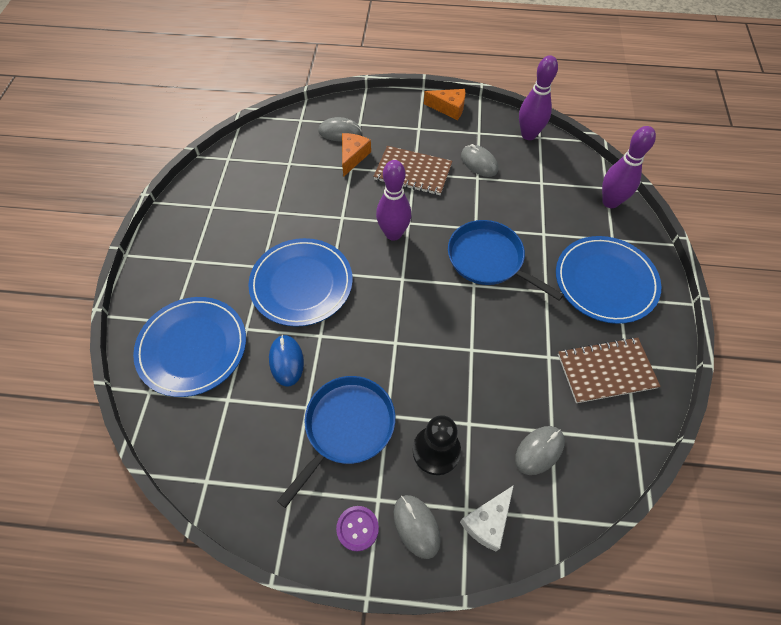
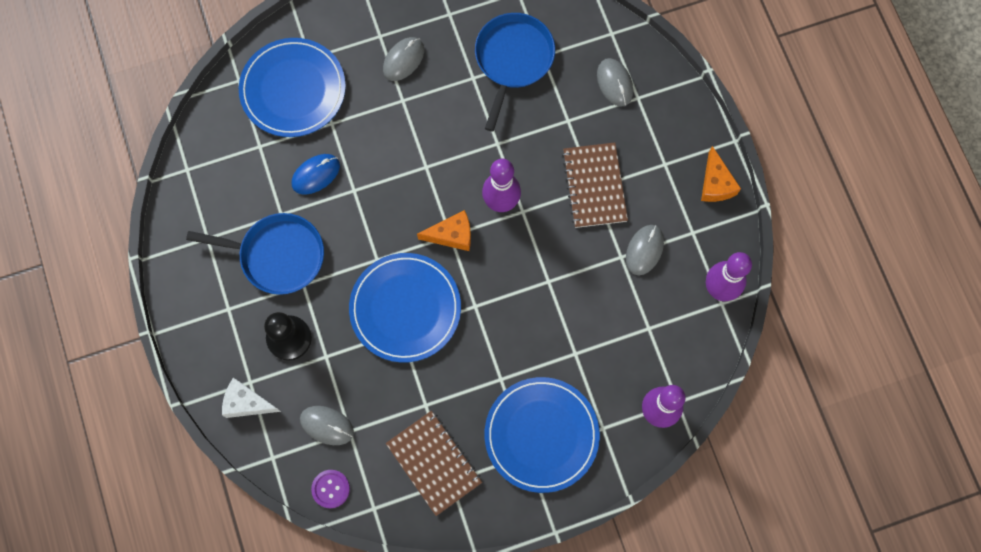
camera: 65 degrees right, 15 degrees up
blue plate [248,238,353,327] -> blue plate moved to [349,253,461,363]
purple button [336,506,379,551] -> purple button moved to [311,470,350,508]
orange cheese [342,133,371,177] -> orange cheese moved to [417,210,471,251]
grey mouse [394,495,441,559] -> grey mouse moved to [383,37,424,81]
blue pan [448,220,564,300] -> blue pan moved to [475,13,555,132]

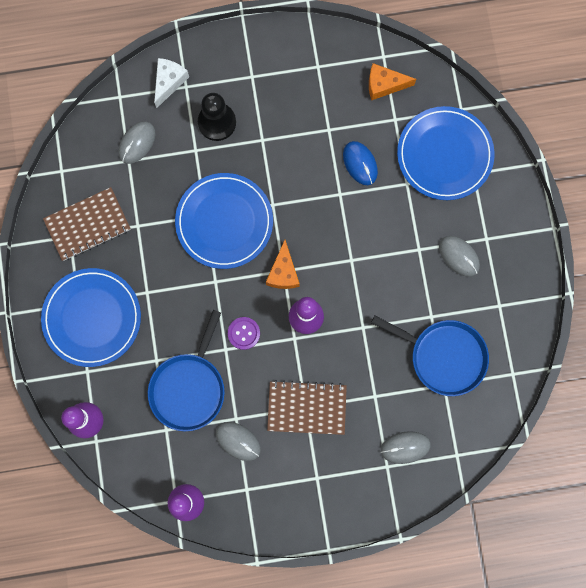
camera: 100 degrees right, 5 degrees up
blue pan [186,213,324,295] -> blue pan moved to [148,310,225,431]
purple button [311,470,350,508] -> purple button moved to [228,317,260,350]
orange cheese [701,146,741,202] -> orange cheese moved to [369,63,416,100]

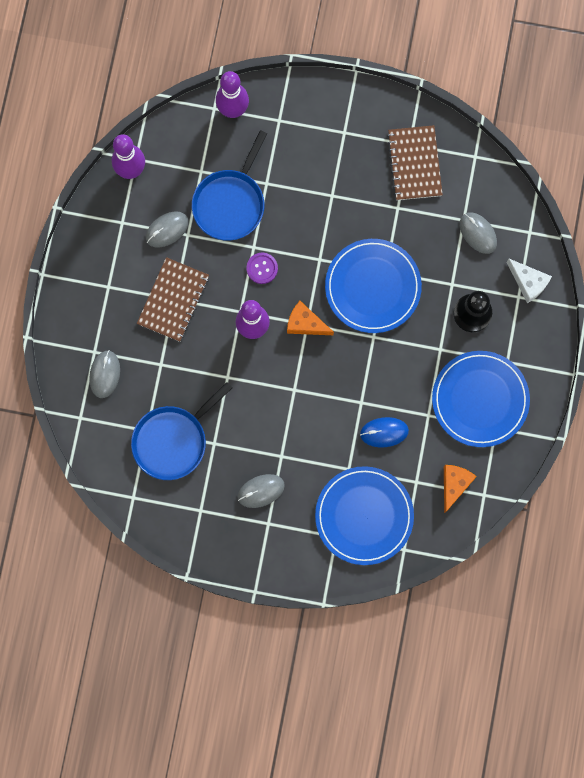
camera: 110 degrees right, 0 degrees up
blue plate [41,268,141,367] -> blue plate moved to [432,351,530,447]
blue pan [148,310,225,431] -> blue pan turned 105 degrees counterclockwise [192,130,267,241]

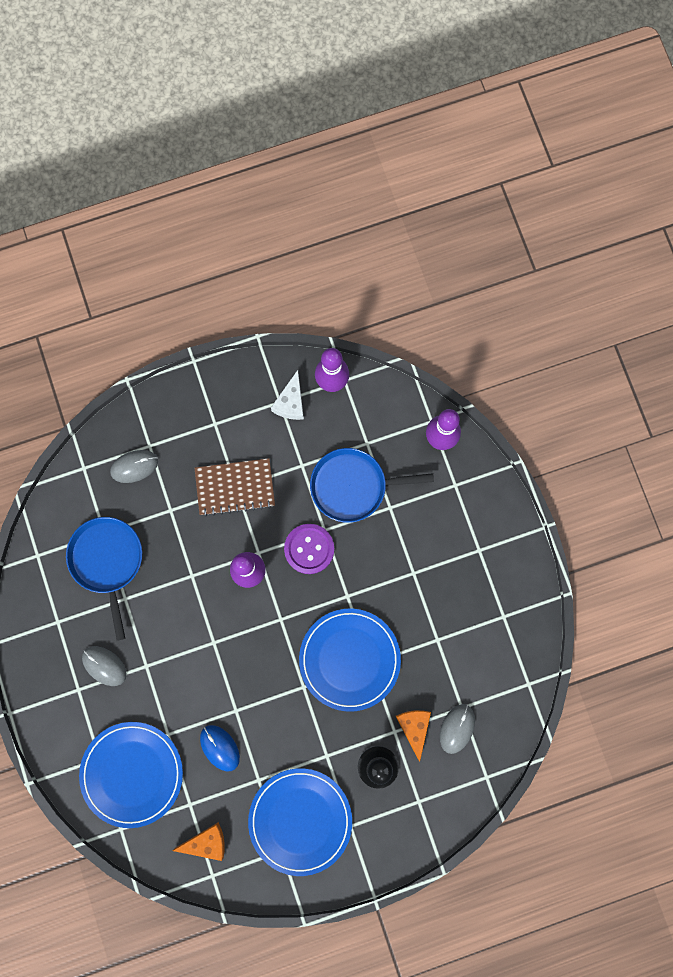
camera: 60 degrees right, 0 degrees up
blue pan [131,382,232,480] -> blue pan turned 60 degrees clockwise [66,517,142,641]
grey mouse [146,212,189,248] -> none
purple button [246,253,278,284] -> purple button [284,524,334,574], size x1.54
orange cheese [287,301,334,335] -> orange cheese moved to [396,710,431,761]
brown notebook [387,125,443,200] -> none
white cheese [506,259,552,303] -> white cheese moved to [271,370,304,420]

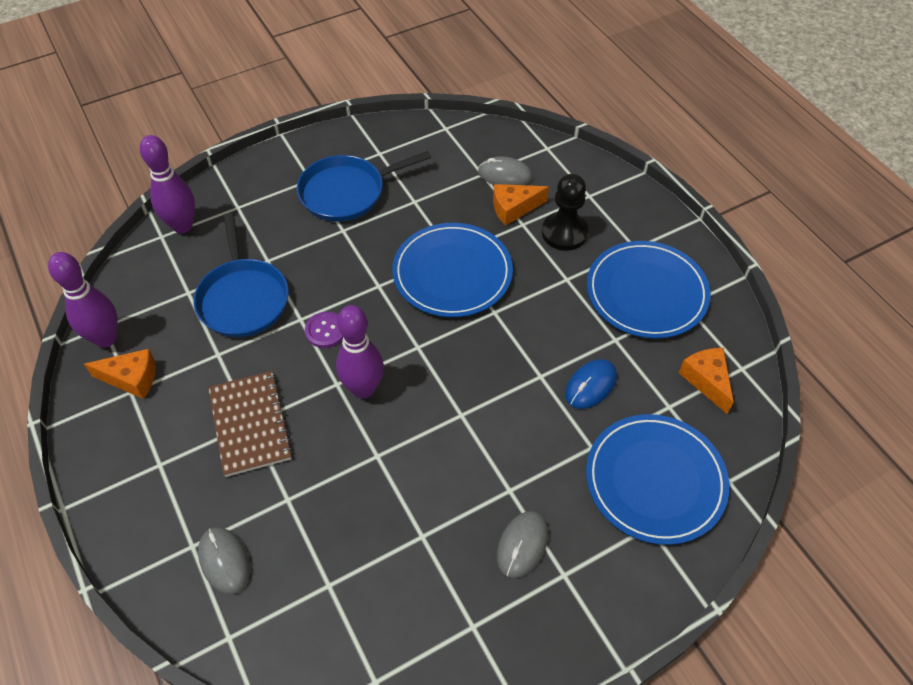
camera: 100 degrees left, 25 degrees down
blue pan [66,517,142,641] -> blue pan moved to [297,151,431,222]
white cheese [271,370,304,420] -> orange cheese [84,349,156,399]
purple button [284,524,334,574] -> purple button [305,312,343,348], size x0.65

